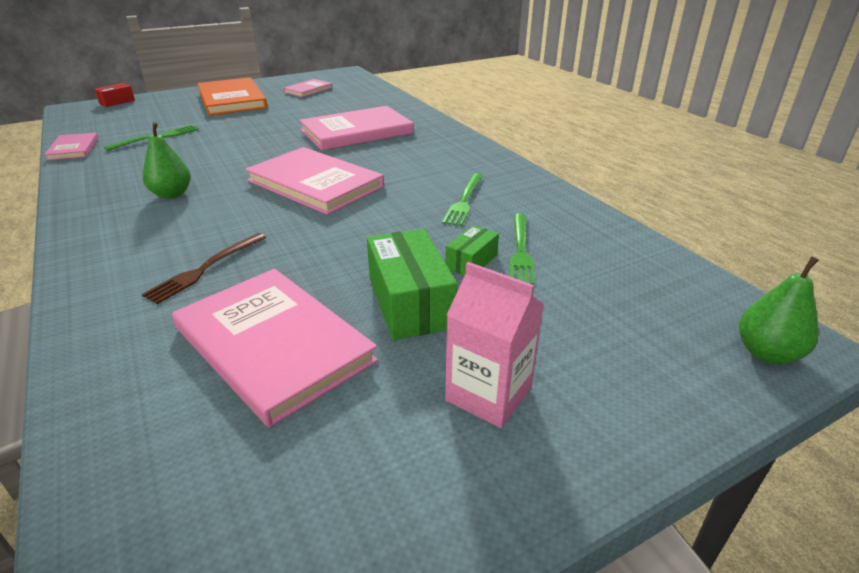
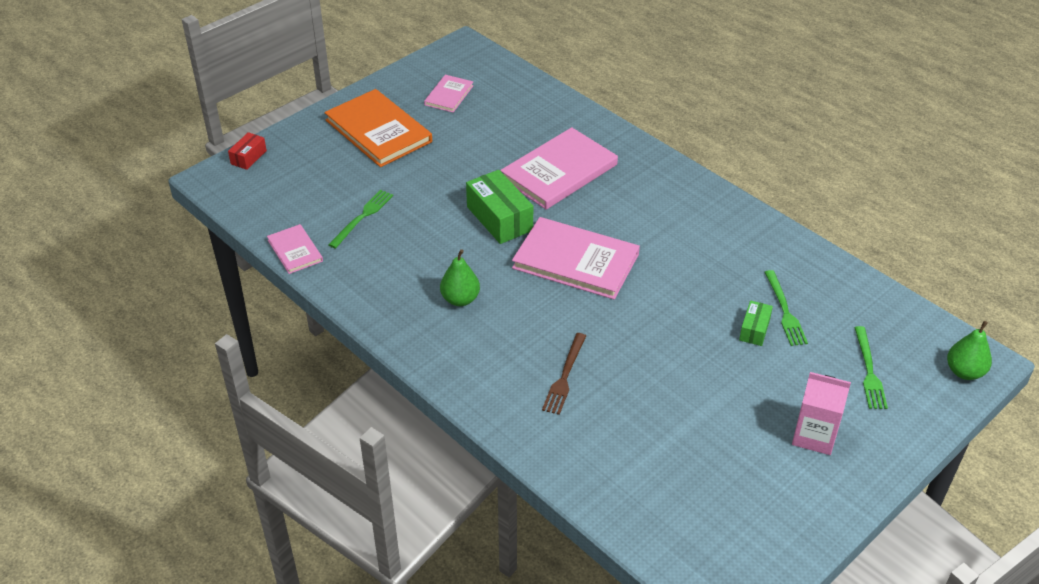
camera: 15 degrees left, 10 degrees up
pink book [172,269,378,427] -> none
green box [367,229,457,340] -> green box moved to [466,170,533,244]
green fork [442,173,483,226] -> green fork moved to [854,326,888,409]

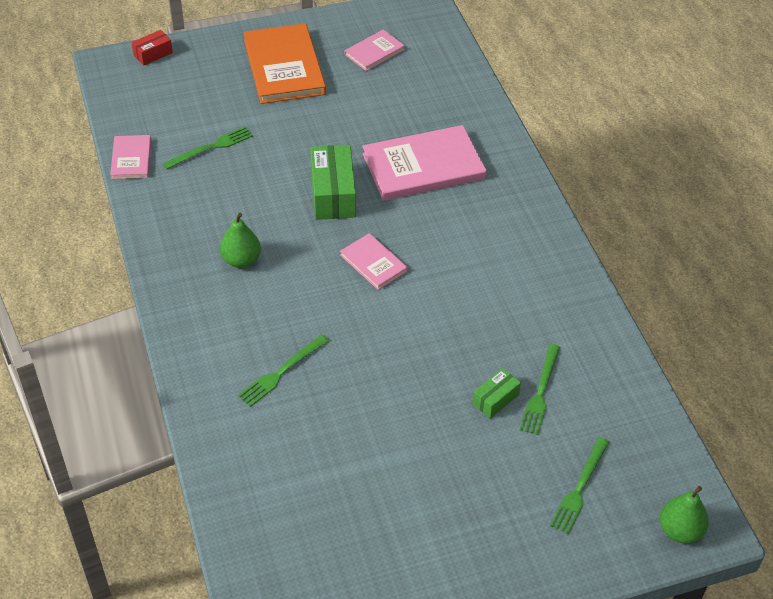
camera: 25 degrees right, 5 degrees up
pink book [512,217,640,300] -> pink book [340,233,408,290], size x0.52
brown fork [542,333,586,415] -> green fork [238,335,329,407]
pink carton [792,372,851,455] -> none

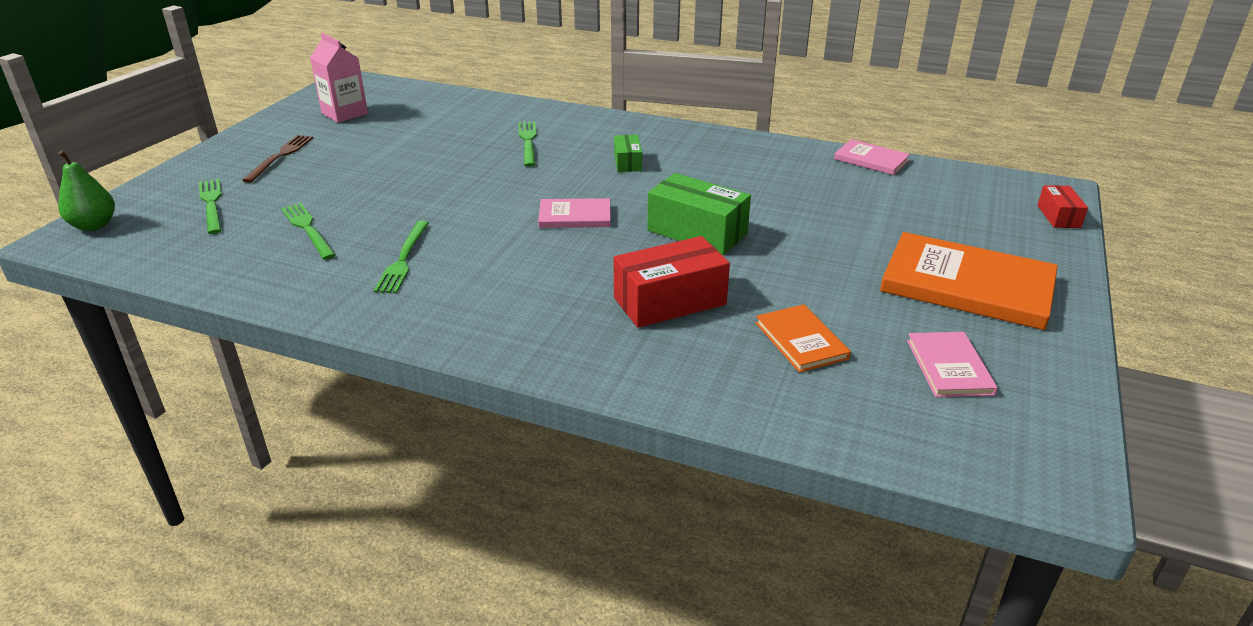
camera: 130 degrees right, 15 degrees down
green fork [162,126,253,169] -> green fork moved to [374,221,429,293]
green pear [220,213,261,268] -> none
pink book [362,125,487,201] -> red box [614,236,730,328]
green box [472,368,521,419] -> green box moved to [614,135,642,172]
none -> brown fork [242,135,313,183]
none -> pink carton [310,33,368,123]
none -> orange book [756,304,851,373]

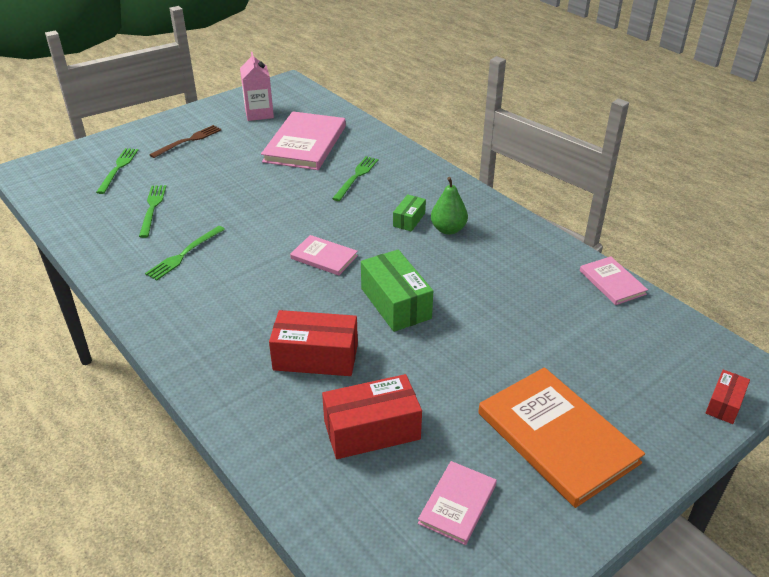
camera: 30 degrees right, 5 degrees up
green pear [58,150,115,231] -> green pear moved to [431,177,468,235]
orange book [756,304,851,373] -> red box [322,374,422,459]
none -> pink book [261,111,346,170]

